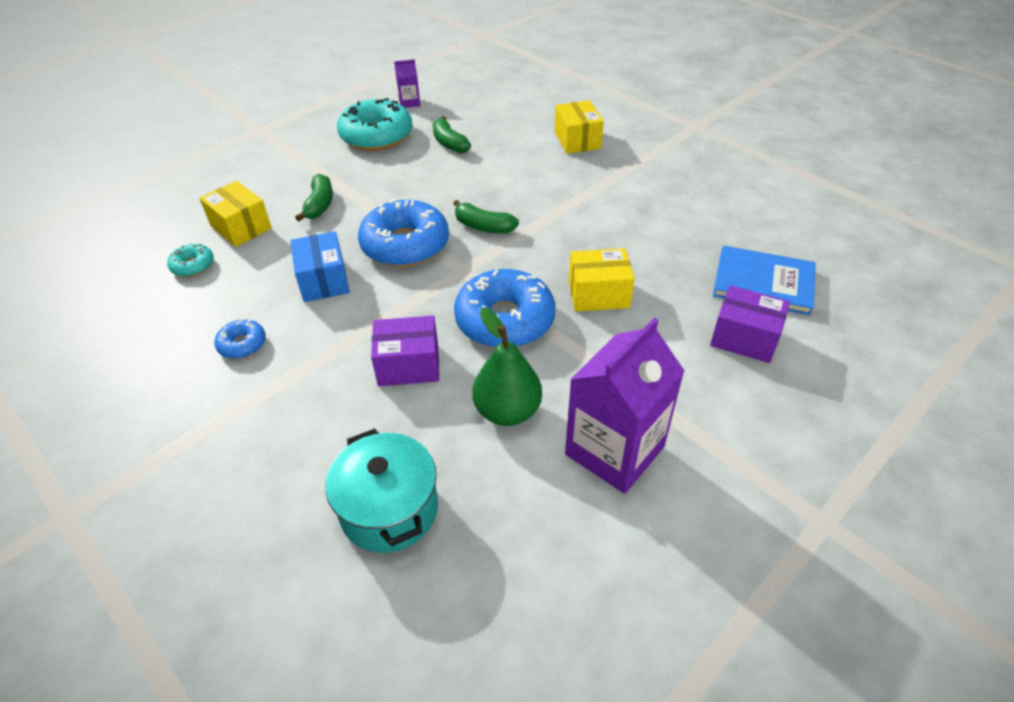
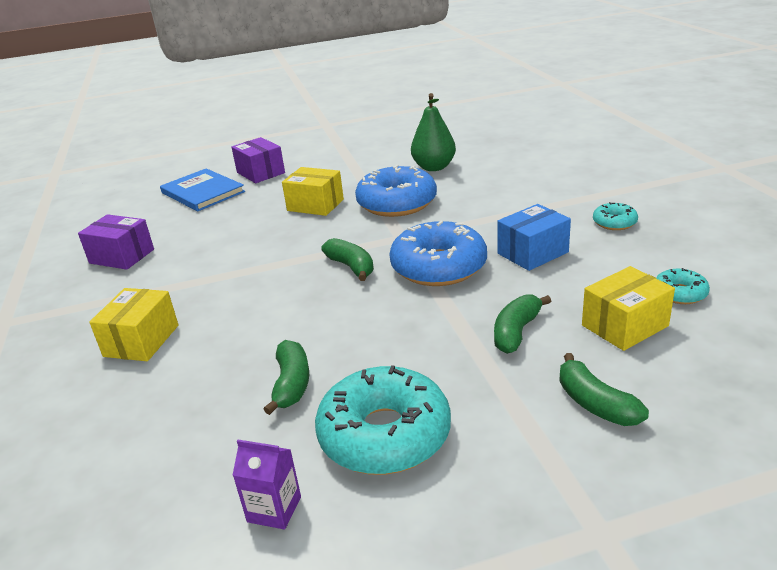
camera: 150 degrees left, 15 degrees down
yellow box [199,181,272,247] -> yellow box turned 75 degrees clockwise [582,266,675,351]
blue donut [214,319,266,359] -> turquoise donut [593,202,638,230]
blue box [290,231,350,302] -> blue box turned 45 degrees clockwise [498,204,571,271]
turquoise pot [325,428,438,553] -> none
purple box [371,316,439,386] -> purple box moved to [78,214,154,270]
purple carton [565,317,684,494] -> none
none -> green banana [559,353,649,426]

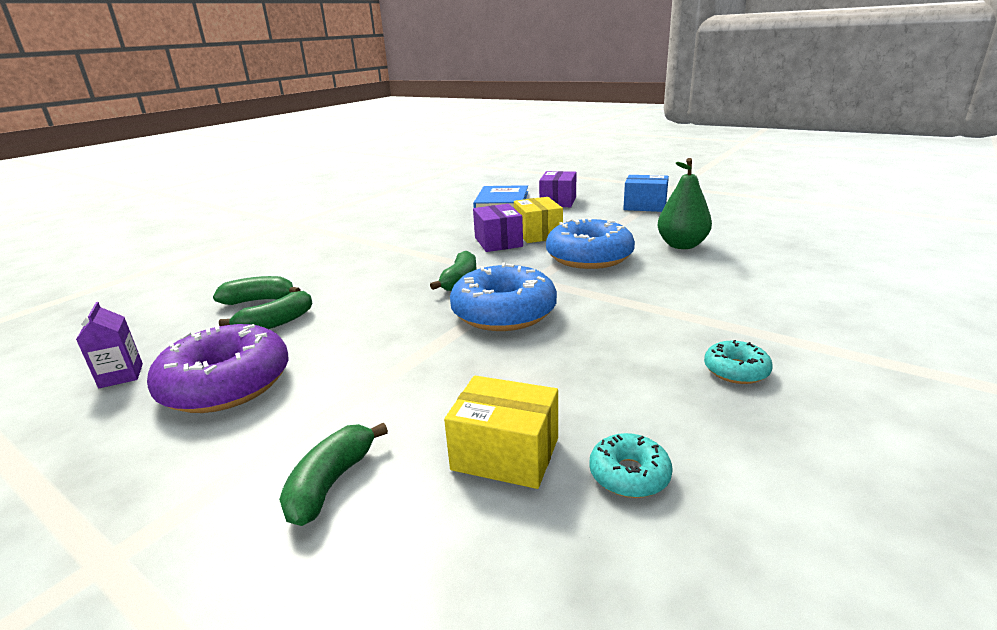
camera: 50 degrees right, 5 degrees down
purple box [78,214,154,270] -> purple box moved to [473,204,523,252]
yellow box [89,288,179,361] -> none
turquoise donut [315,365,451,475] -> purple donut [147,324,289,413]
green banana [494,294,551,354] -> green banana moved to [213,276,301,305]
blue box [498,204,571,271] -> blue box moved to [623,175,669,212]

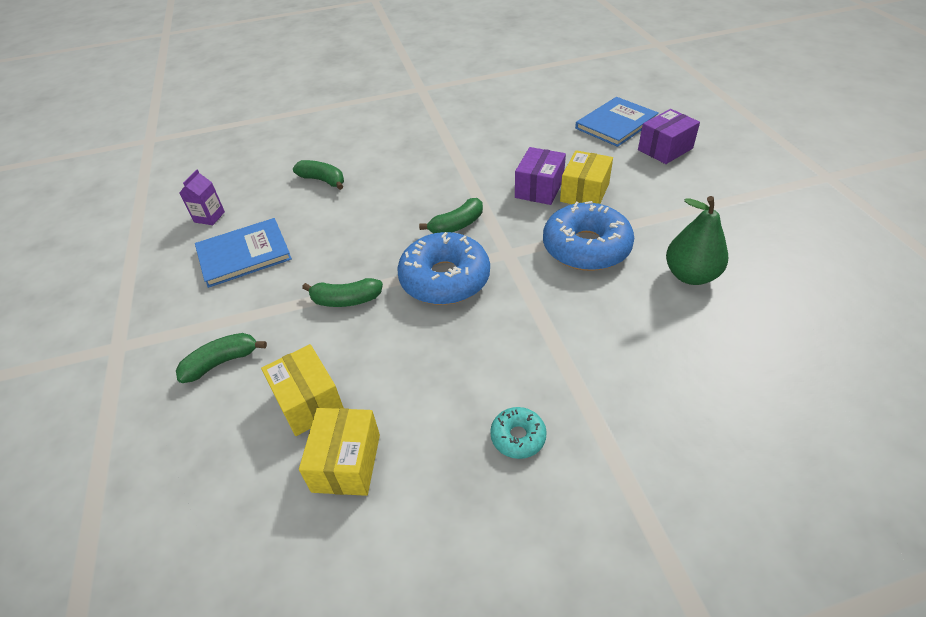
camera: 40 degrees right, 20 degrees up
purple donut [147,324,289,413] -> blue book [195,218,292,288]
green banana [219,291,312,329] -> green banana moved to [302,278,383,307]
turquoise donut [589,433,673,498] -> yellow box [299,408,380,496]
blue box [623,175,669,212] -> none

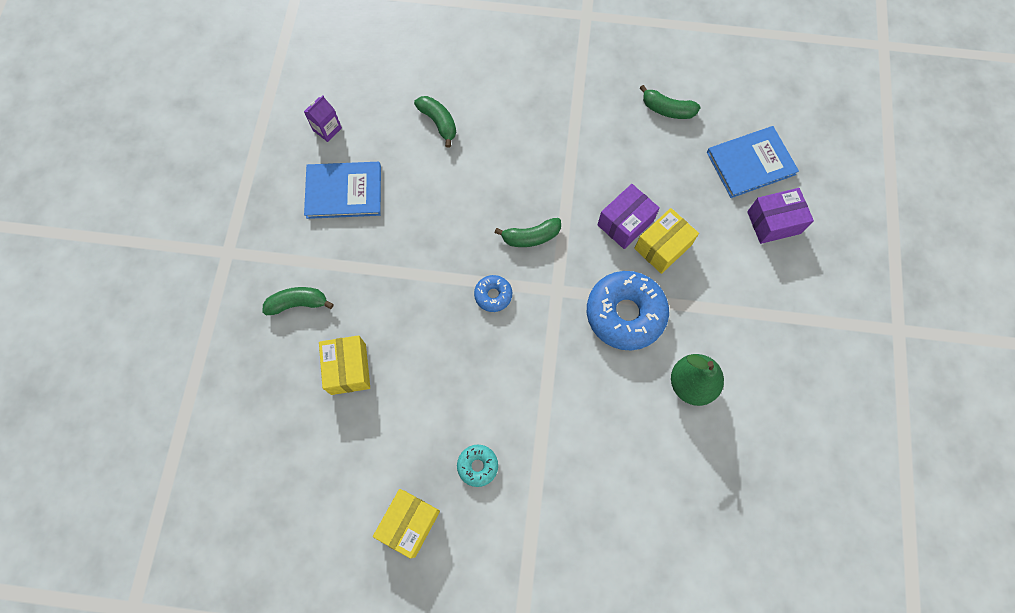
camera: 20 degrees right, 25 degrees up
yellow box [299,408,380,496] -> yellow box moved to [373,489,440,559]
green banana [302,278,383,307] -> green banana moved to [640,85,701,119]
blue donut [397,232,490,305] -> blue donut [474,275,512,312], size x0.48

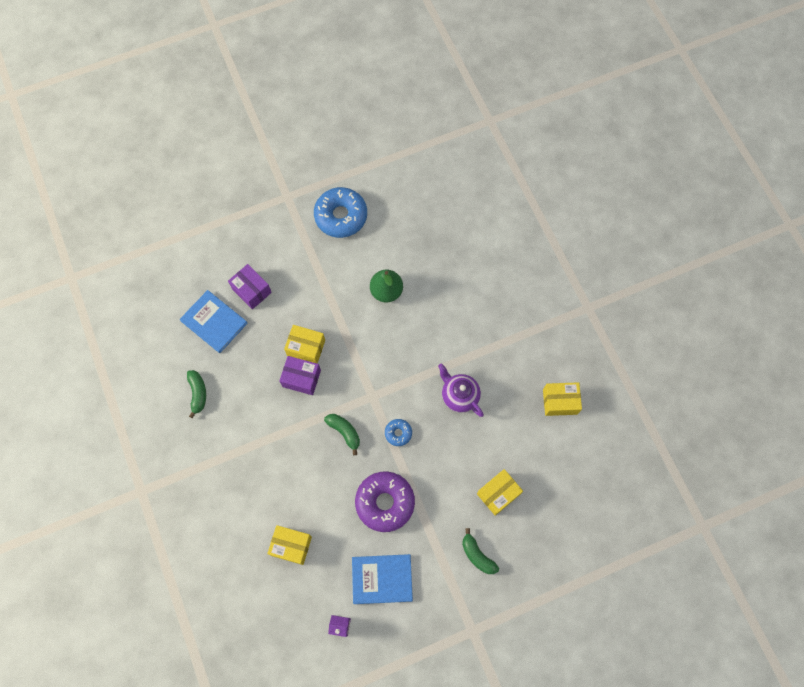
camera: 120 degrees left, 0 degrees up
blue book [304,162,381,219] -> blue book turned 60 degrees counterclockwise [352,554,413,604]
green banana [414,96,456,148] -> yellow box [267,525,312,565]
turquoise donut [457,445,498,487] -> none
blue donut [587,271,669,351] -> blue donut moved to [314,187,367,238]
none -> purple donut [355,471,415,532]
none -> purple teapot [438,364,484,417]

